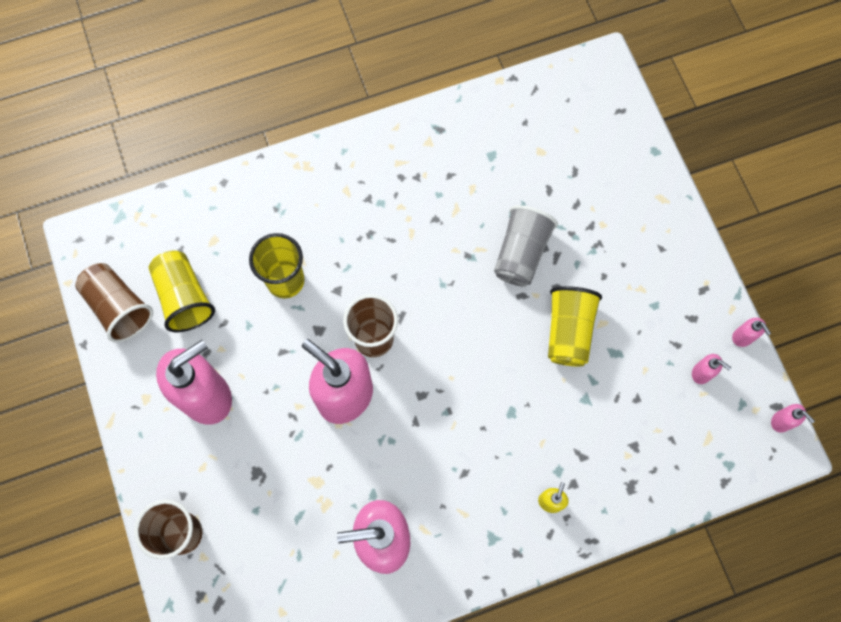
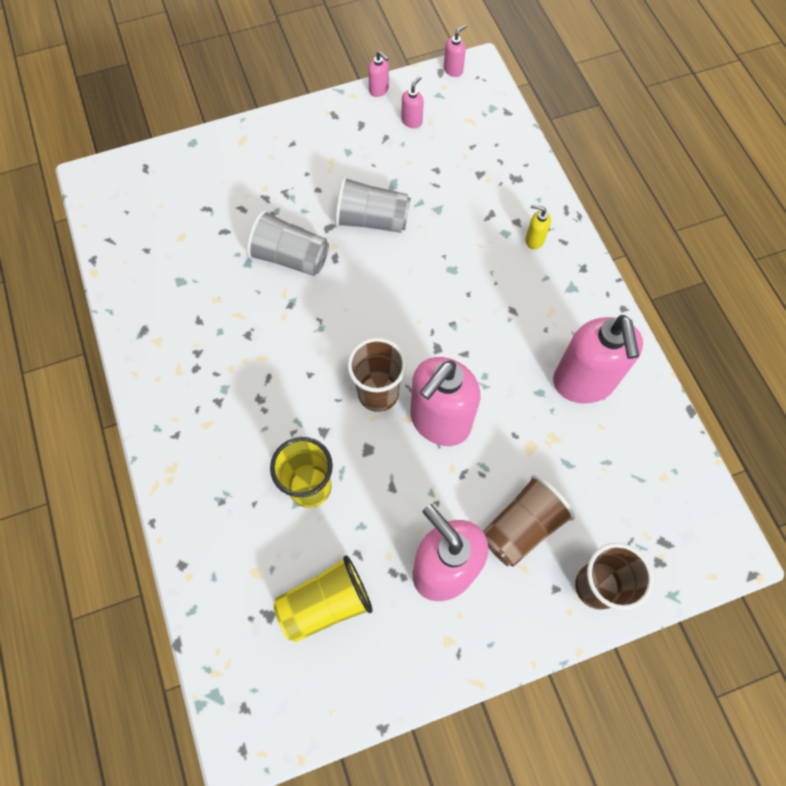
camera: 90 degrees left, 5 degrees down
brown cup [75,263,153,342] -> brown cup moved to [483,475,575,567]
yellow cup [548,286,602,366] -> grey cup [335,176,411,233]
pink soap dispenser [732,318,771,347] -> pink soap dispenser turned 75 degrees clockwise [368,51,389,97]

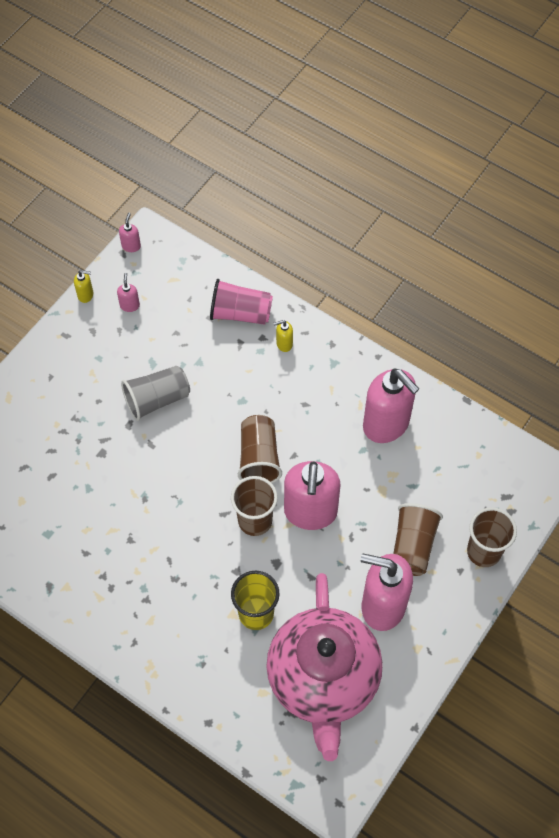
camera: 35 degrees left, 5 degrees down
grey cup [246,210,329,276] -> none
yellow cup [274,555,373,642] -> pink teapot [266,573,383,761]
pink soap dispenser [368,51,389,97] -> yellow soap dispenser [74,270,93,303]
none -> pink cup [210,279,273,325]
none -> brown cup [238,415,282,483]

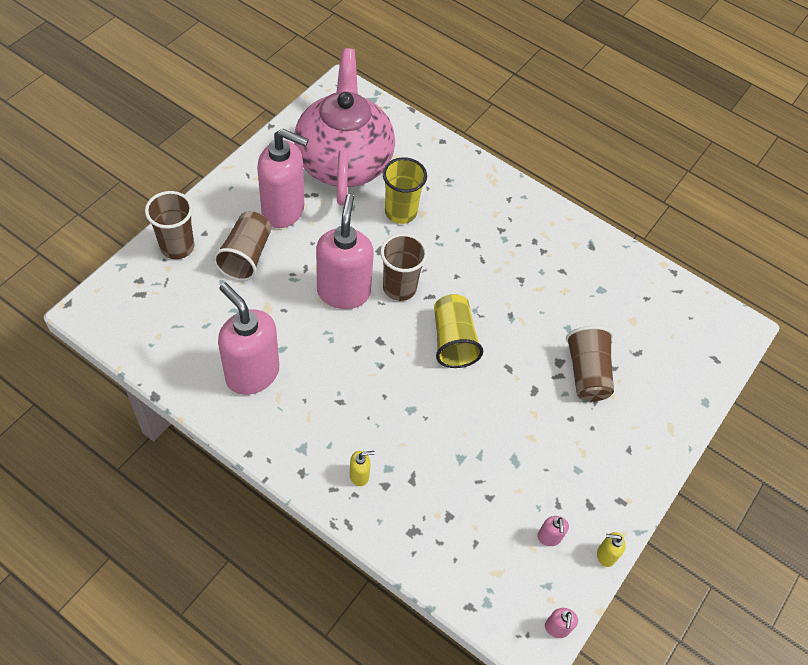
camera: 175 degrees right, 5 degrees down
grey cup [121,366,190,421] -> none
pink cup [210,279,273,325] -> none
brown cup [238,415,282,483] -> brown cup moved to [566,326,614,401]
none -> yellow cup [434,294,483,368]

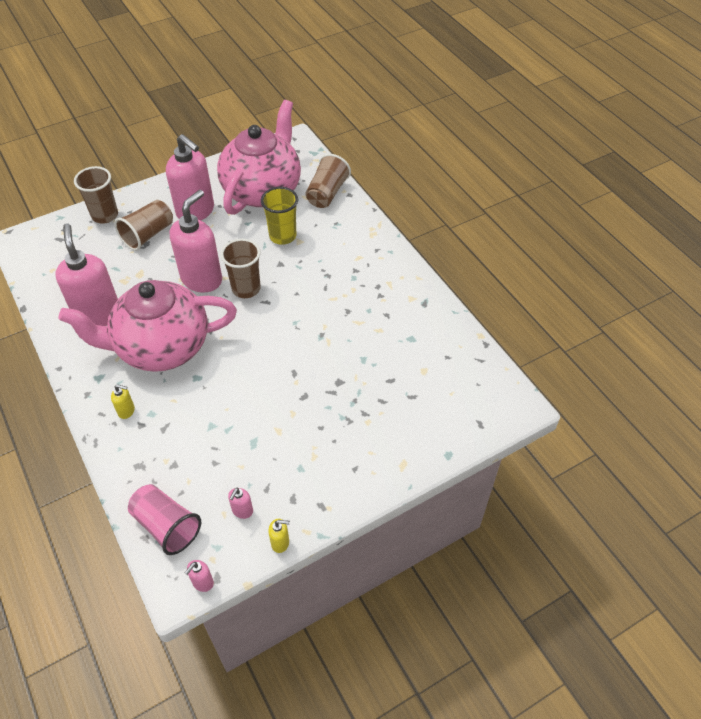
camera: 30 degrees right, 5 degrees down
yellow cup [434,294,483,368] -> none
brown cup [566,326,614,401] -> brown cup moved to [305,154,351,208]
yellow soap dispenser [597,532,626,567] -> yellow soap dispenser turned 150 degrees clockwise [268,519,290,553]
none -> pink teapot [59,280,237,372]
none -> pink cup [128,484,201,555]

